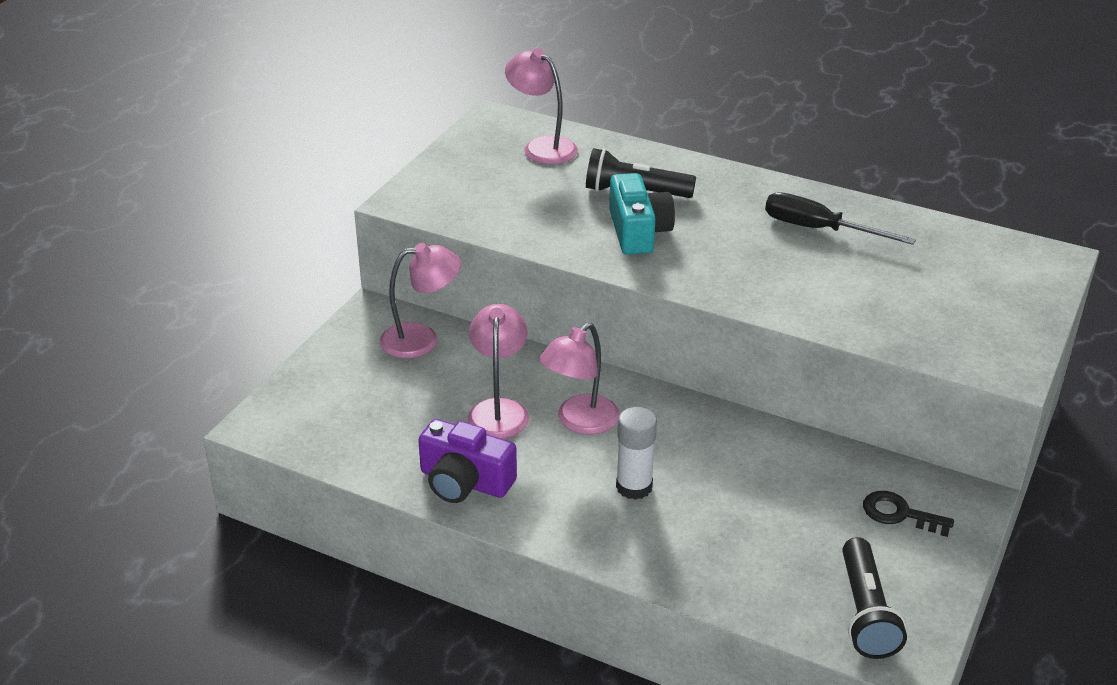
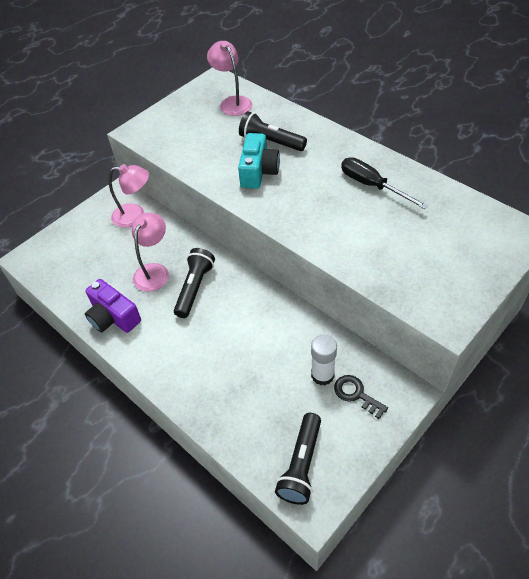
camera: 20 degrees right, 15 degrees up
pink lamp [539,323,619,435] -> black flashlight [174,248,215,318]
white glue stick [616,407,657,500] -> white glue stick moved to [311,334,337,385]

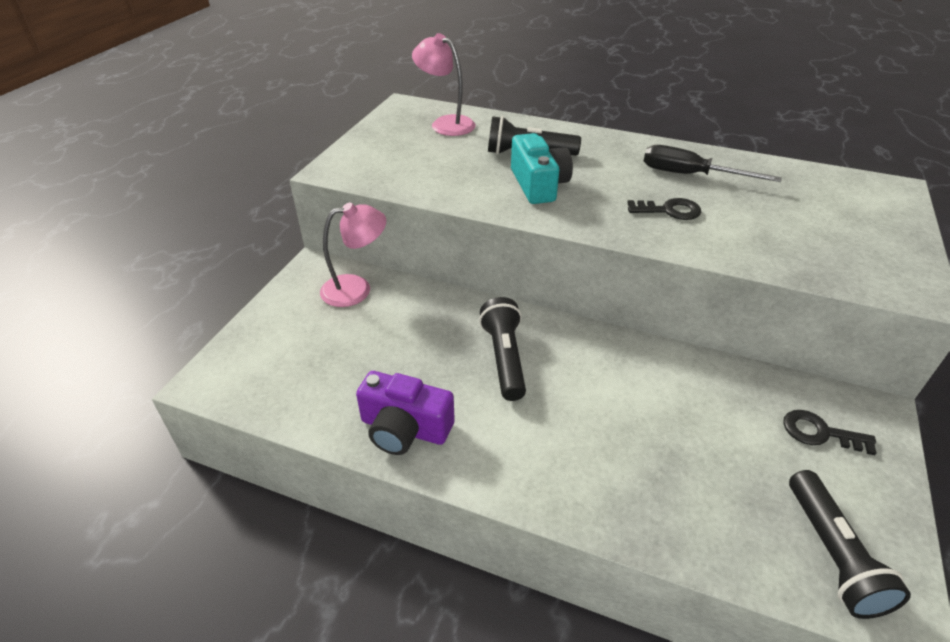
camera: 25 degrees left, 10 degrees down
pink lamp [132,213,169,292] -> none
white glue stick [311,334,337,385] -> none
none -> black key [627,198,701,220]

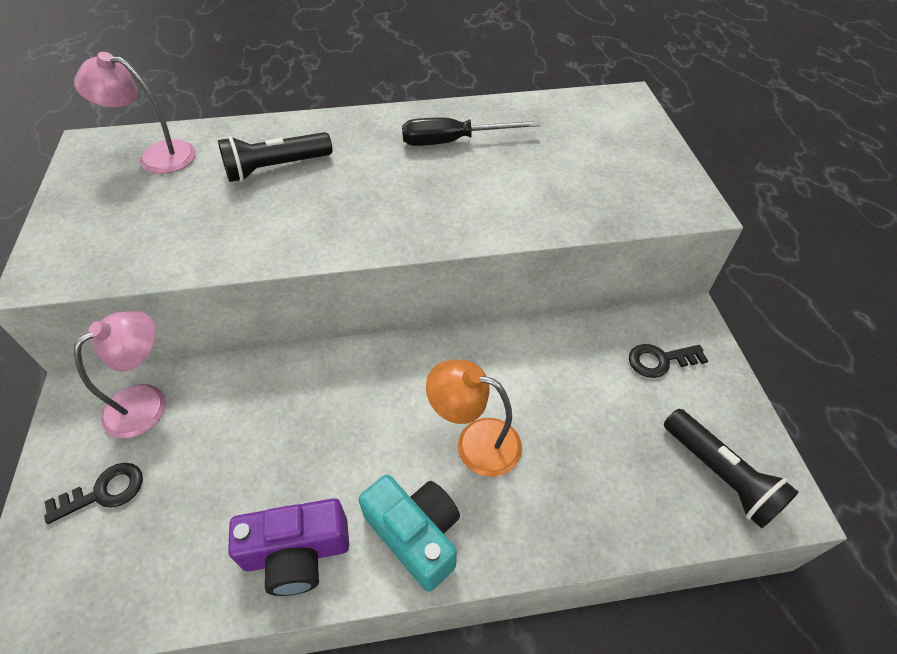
camera: 30 degrees left, 10 degrees up
black flashlight [479,297,526,401] -> none
turquoise camera [511,133,573,204] -> turquoise camera moved to [358,475,460,592]
black key [627,198,701,220] -> black key moved to [44,463,143,524]
none -> orange lamp [426,360,522,477]

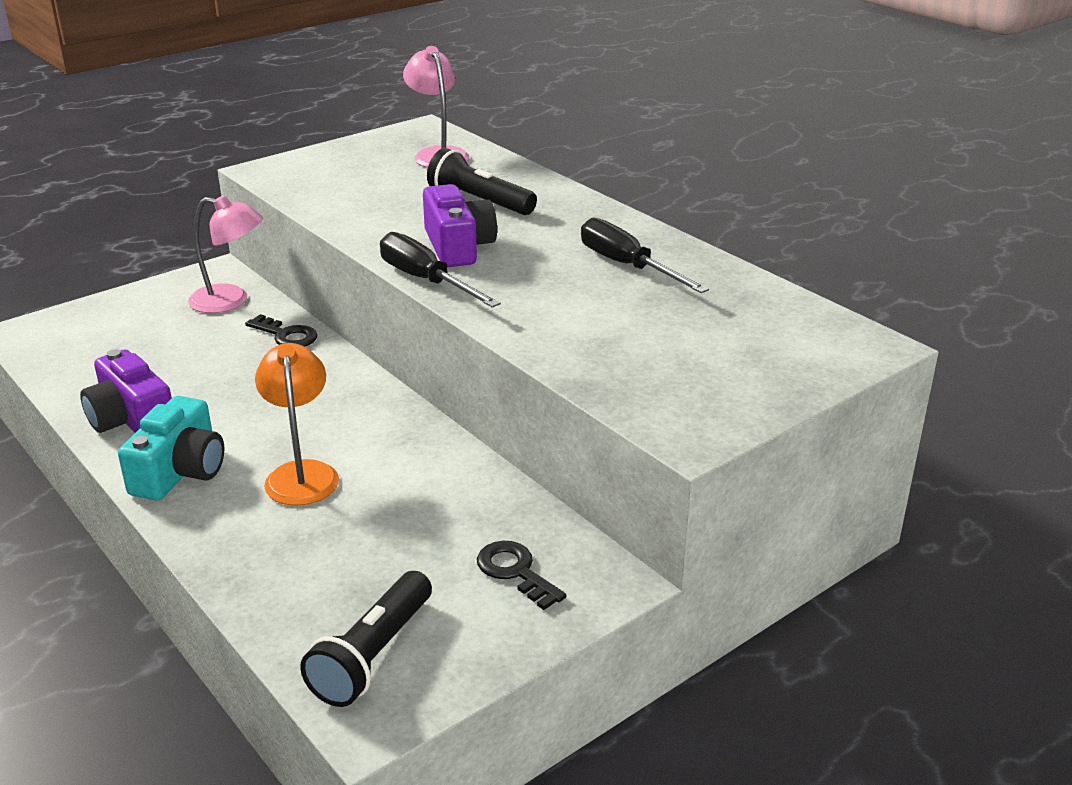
camera: 60 degrees right, 20 degrees down
black key [44,463,143,524] -> black key moved to [245,314,318,347]
none -> black screwdriver [380,232,501,308]
none -> purple camera [423,184,497,267]

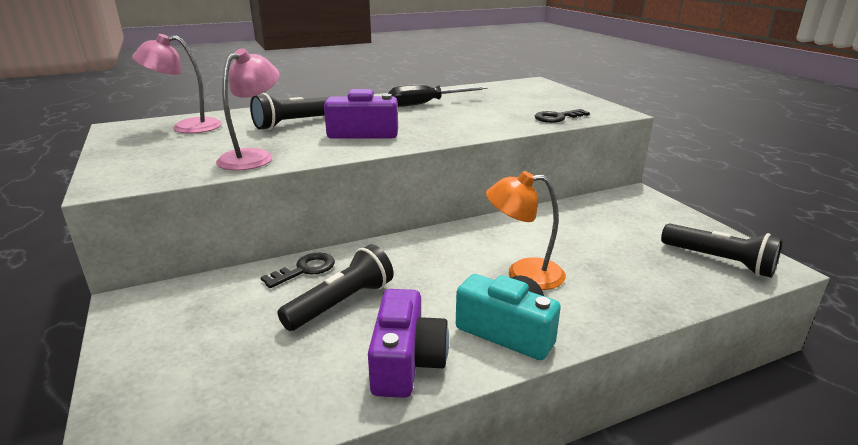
camera: 75 degrees left, 5 degrees down
purple camera [80,349,172,433] -> purple camera turned 60 degrees counterclockwise [368,289,449,398]
pink lamp [188,195,263,313] -> pink lamp moved to [216,48,279,170]
black screwdriver [380,232,501,308] -> none
black key [477,541,567,610] -> black key moved to [535,109,590,123]
none -> black flashlight [278,244,394,331]

